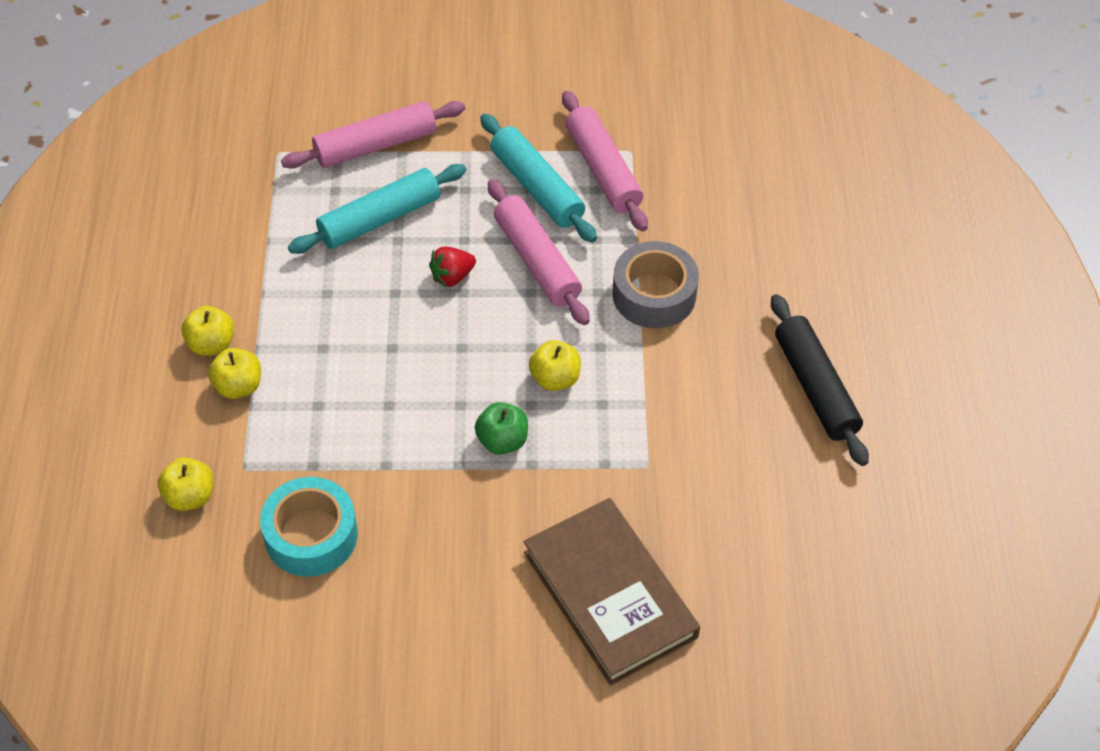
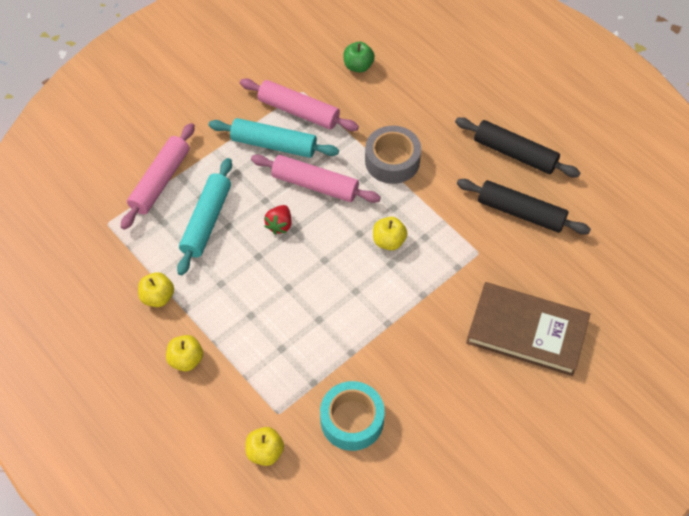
camera: 40 degrees left, 5 degrees up
yellow apple [208,348,261,399] -> yellow apple moved to [138,272,174,307]
green apple [475,402,528,454] -> green apple moved to [343,42,375,73]
none -> black rolling pin [457,179,591,235]

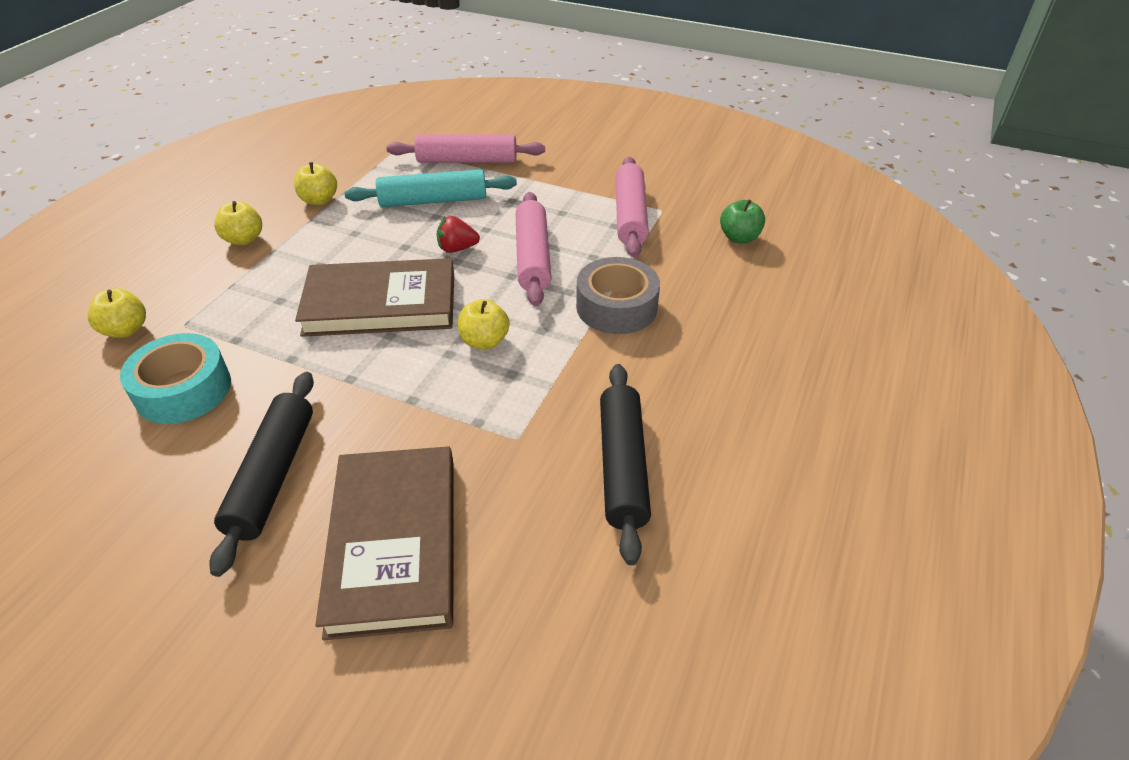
camera: 65 degrees right, 15 degrees down
turquoise rolling pin [209,118,339,158] -> none
black rolling pin [455,117,580,177] -> black rolling pin moved to [209,372,314,577]
none -> brown book [295,258,454,337]

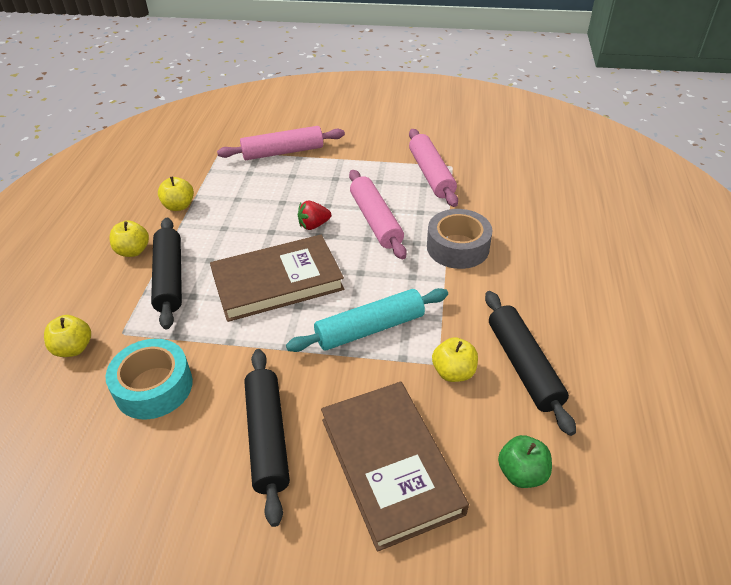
camera: 15 degrees left, 0 degrees up
turquoise rolling pin [345,169,517,207] -> turquoise rolling pin moved to [286,288,448,352]
yellow apple [458,299,510,349] -> yellow apple moved to [432,337,478,382]
green apple [720,200,765,244] -> green apple moved to [498,435,552,488]
none -> black rolling pin [151,218,182,329]

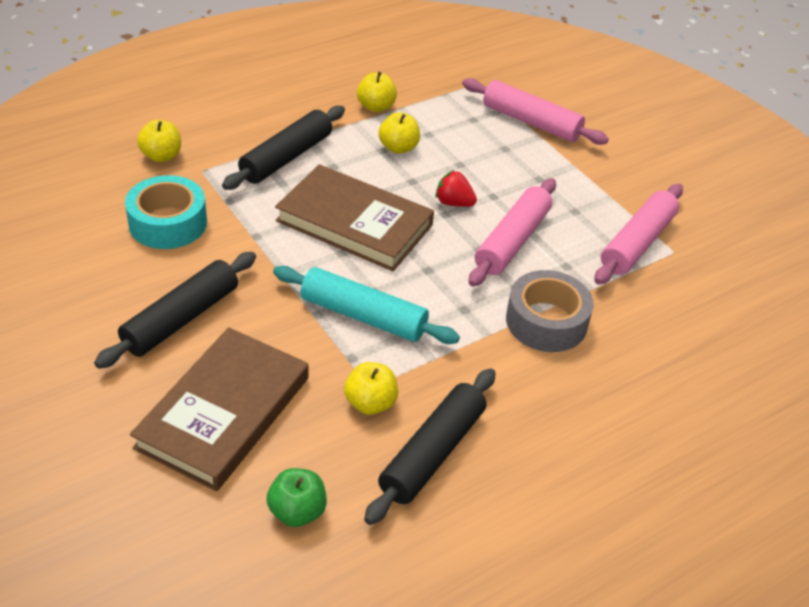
camera: 45 degrees right, 0 degrees up
yellow apple [109,220,149,257] -> yellow apple moved to [379,112,420,154]

